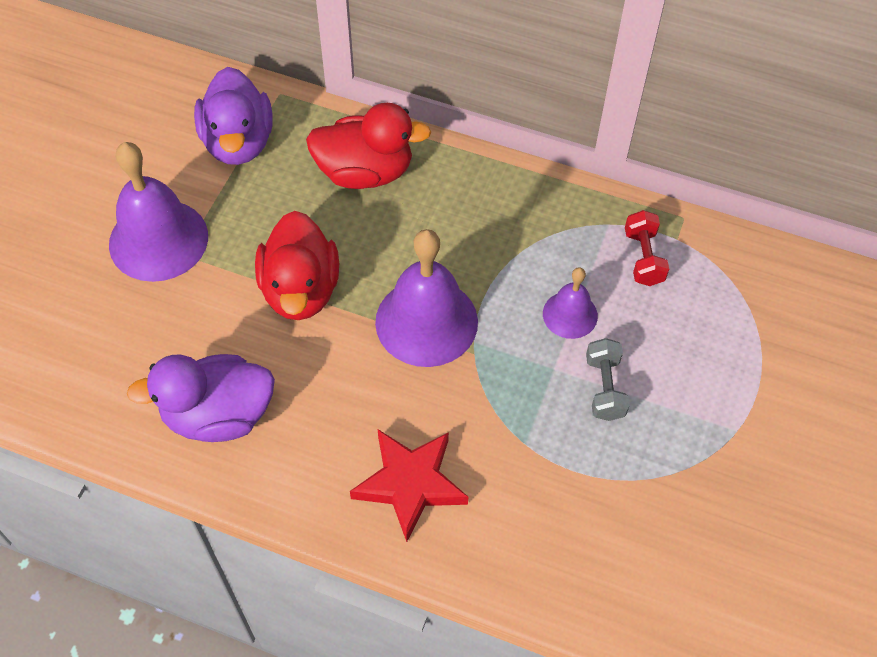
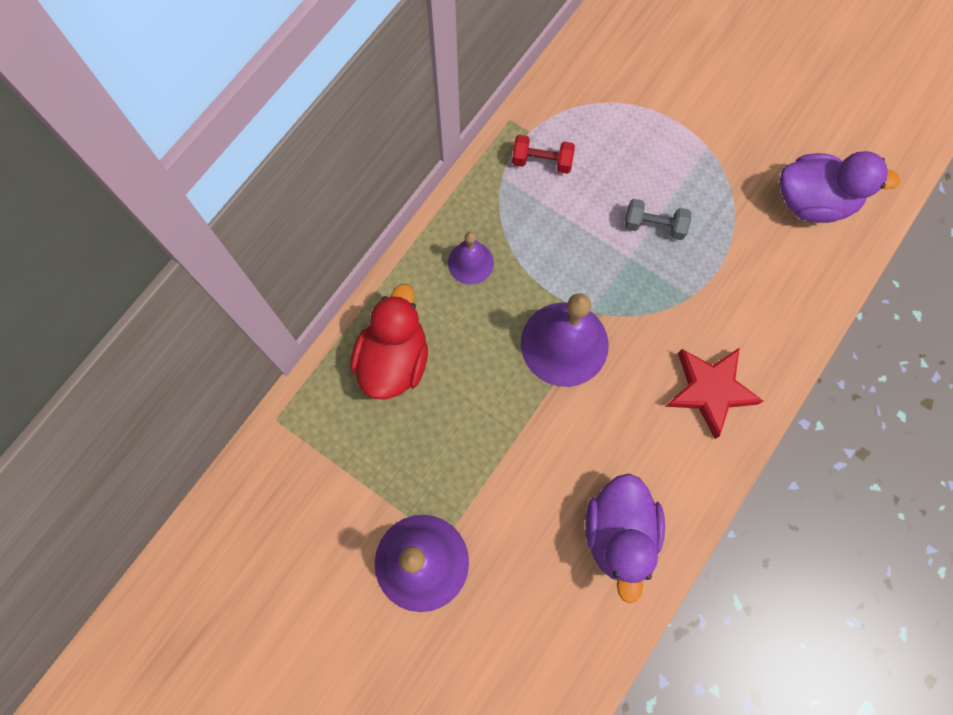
camera: 75 degrees left, 15 degrees up
purple duck [194,67,272,165] -> purple duck moved to [779,151,901,223]
red duck [255,211,339,320] -> none
purple bell [543,267,598,339] -> purple bell moved to [448,232,494,285]

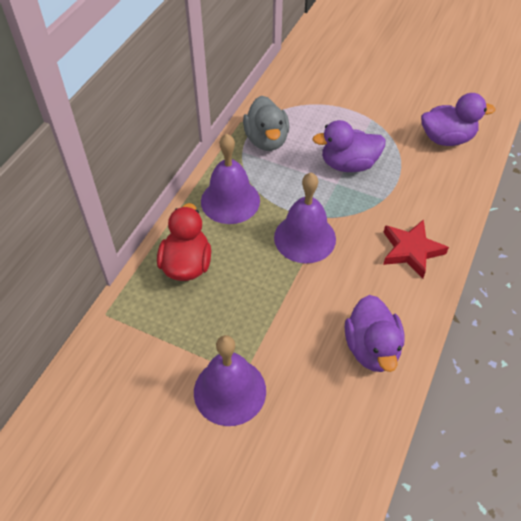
camera: 10 degrees left, 20 degrees down
purple bell [448,232,494,285] -> purple bell [201,134,260,224], size x1.85
red dumbbell [512,135,575,174] -> grey duck [243,96,289,151]
grey dumbbell [625,199,691,240] -> purple duck [312,120,386,172]

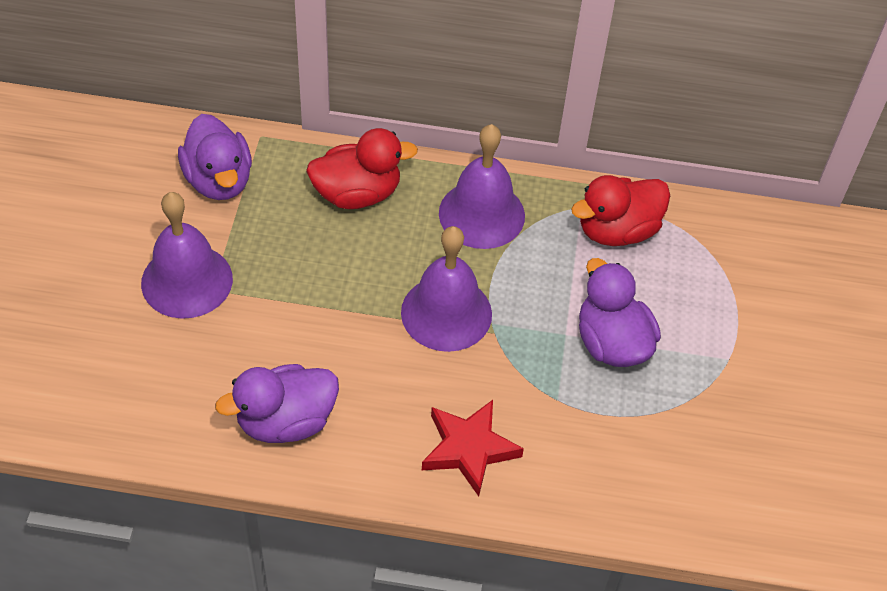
camera: 70 degrees right, 0 degrees up
grey duck [243,96,289,151] -> red duck [571,175,670,246]
purple duck [421,93,495,146] -> purple duck moved to [178,114,252,200]

